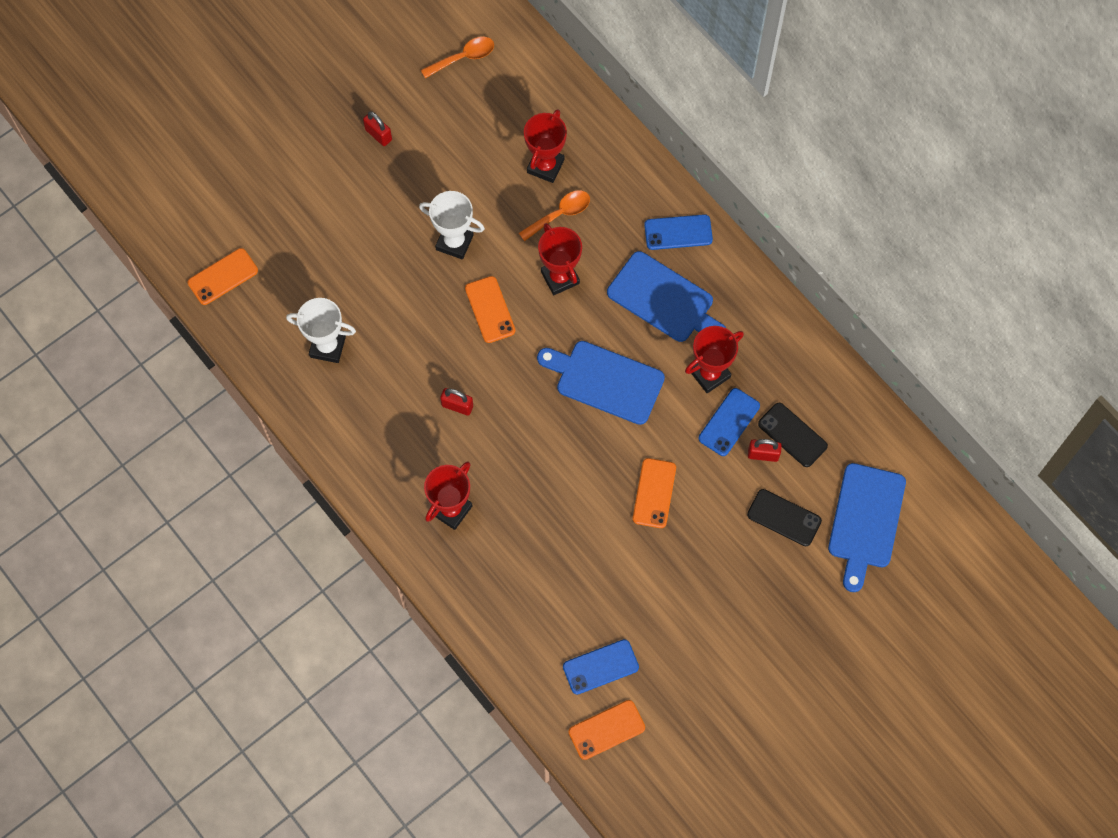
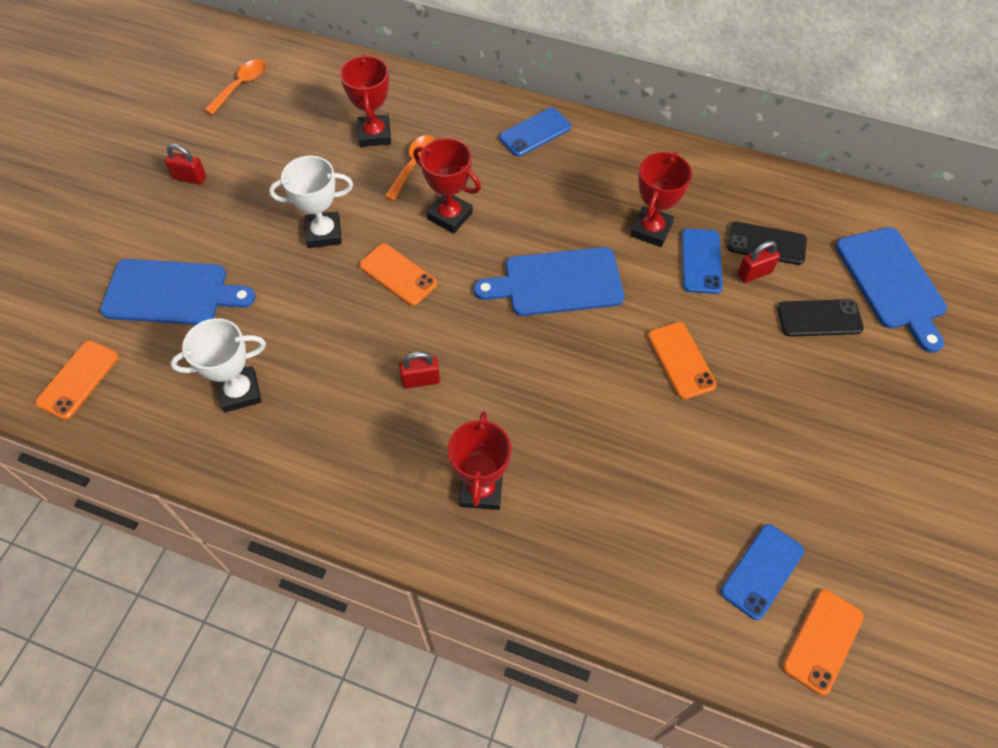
camera: 30 degrees left, 10 degrees down
blue cutting board [607,251,726,342] -> blue cutting board moved to [100,259,256,325]

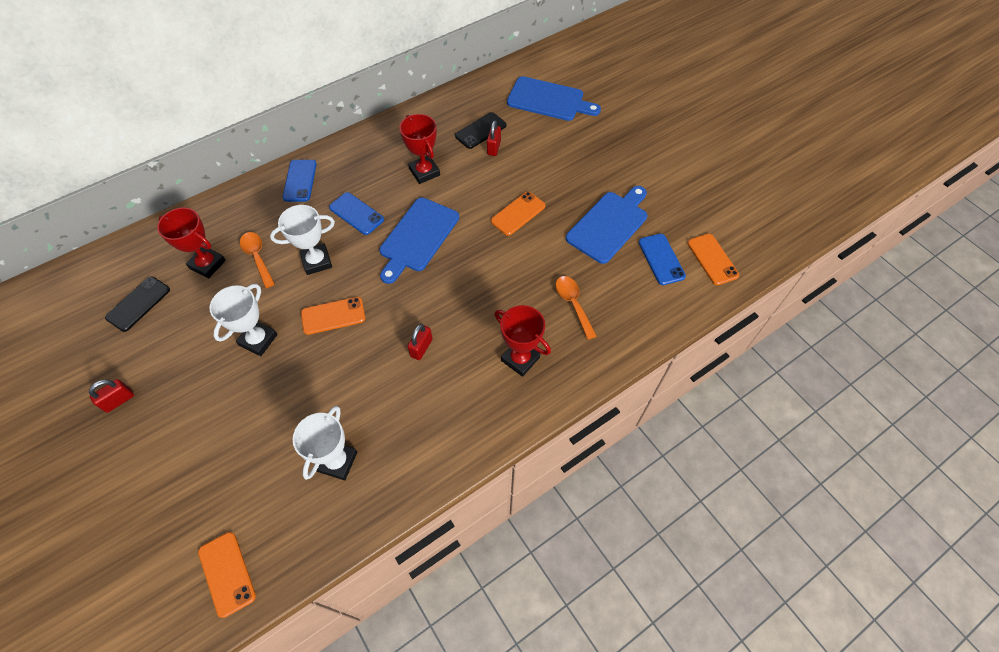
camera: 55 degrees left, 0 degrees up
blue cutting board [100,259,256,325] -> blue cutting board moved to [566,186,647,264]
orange spoon [204,59,267,115] -> orange spoon moved to [556,276,597,340]
red trophy [413,138,481,233] -> white trophy [270,205,335,275]
orange phone [648,322,717,399] -> orange phone turned 60 degrees counterclockwise [491,192,545,236]
blue phone [681,228,723,294] -> blue phone moved to [329,192,384,235]
black phone [777,299,864,337] -> black phone moved to [105,276,170,332]

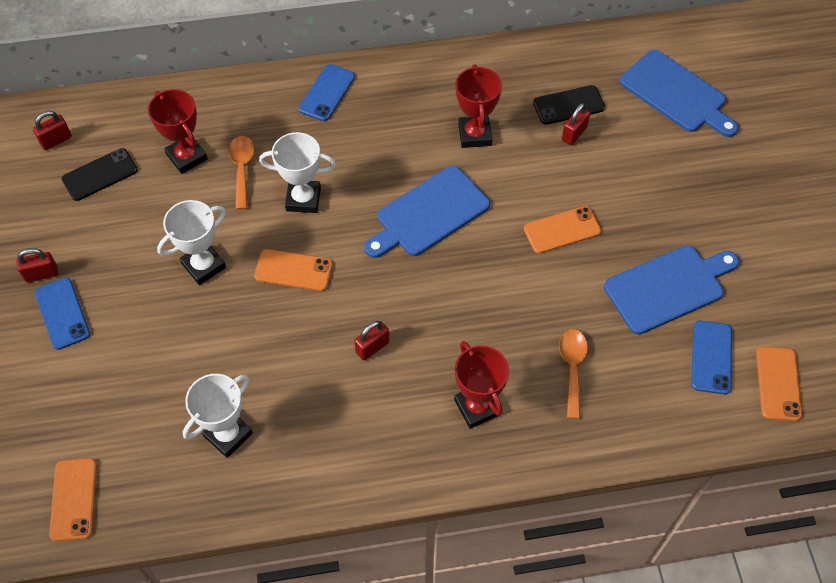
camera: 25 degrees right, 0 degrees up
blue phone [329,192,384,235] -> blue phone moved to [35,278,90,350]
none -> red padlock [33,111,72,150]

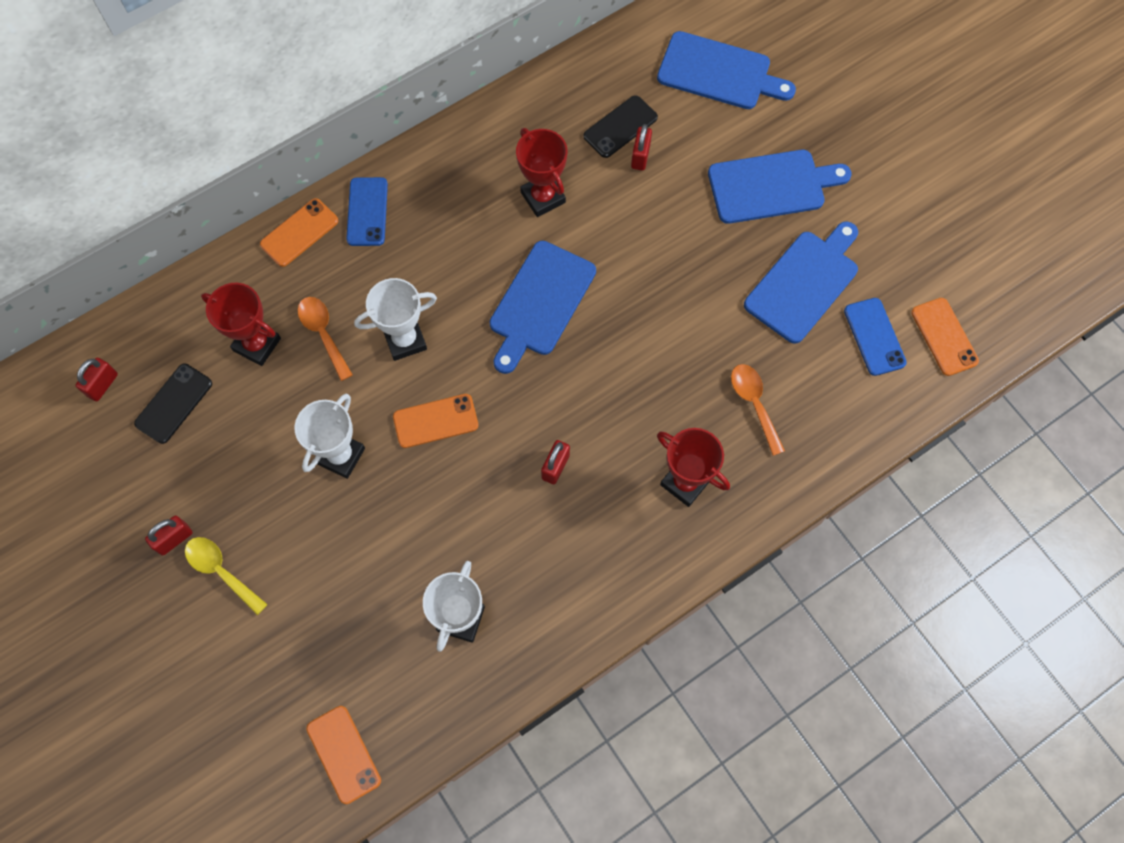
camera: 25 degrees left, 10 degrees up
blue phone [35,278,90,350] -> yellow spoon [185,537,268,615]
orange phone [524,206,601,254] -> orange phone moved to [260,198,338,267]
none -> blue cutting board [708,150,852,224]

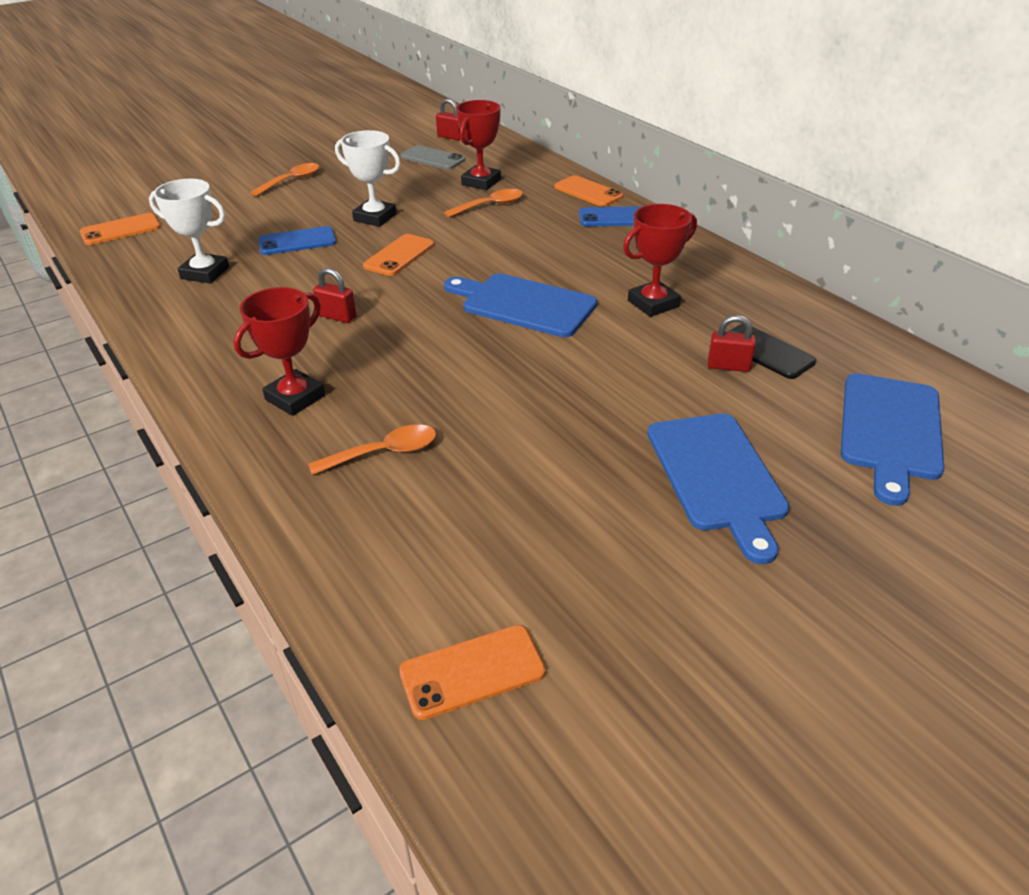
camera: 90 degrees right, 30 degrees down
black phone [134,364,212,444] -> grey phone [400,145,465,170]
red padlock [145,516,193,556] -> none
yellow spoon [185,537,268,615] -> orange spoon [250,163,319,196]
white trophy [354,278,437,361] -> none
orange phone [393,394,479,448] -> orange phone turned 45 degrees clockwise [363,234,434,276]
blue cutting board [744,221,858,344] -> none
blue phone [844,298,907,376] -> blue phone moved to [258,226,336,255]

